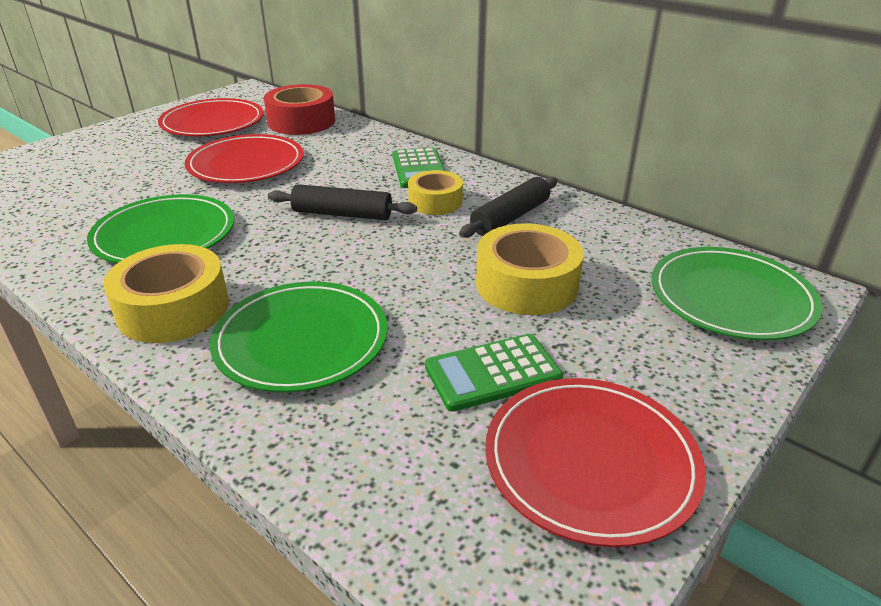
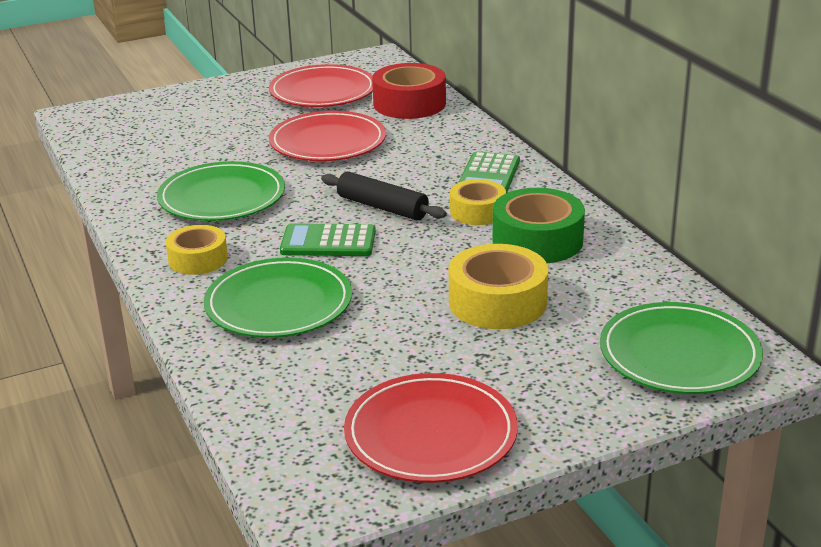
camera: 25 degrees right, 5 degrees down
yellow tape [103,244,229,343] -> yellow tape [166,225,228,275], size x0.64
green calculator [425,334,563,412] -> green calculator moved to [280,223,376,256]
black rolling pin [459,177,558,238] -> green tape [492,188,585,263]

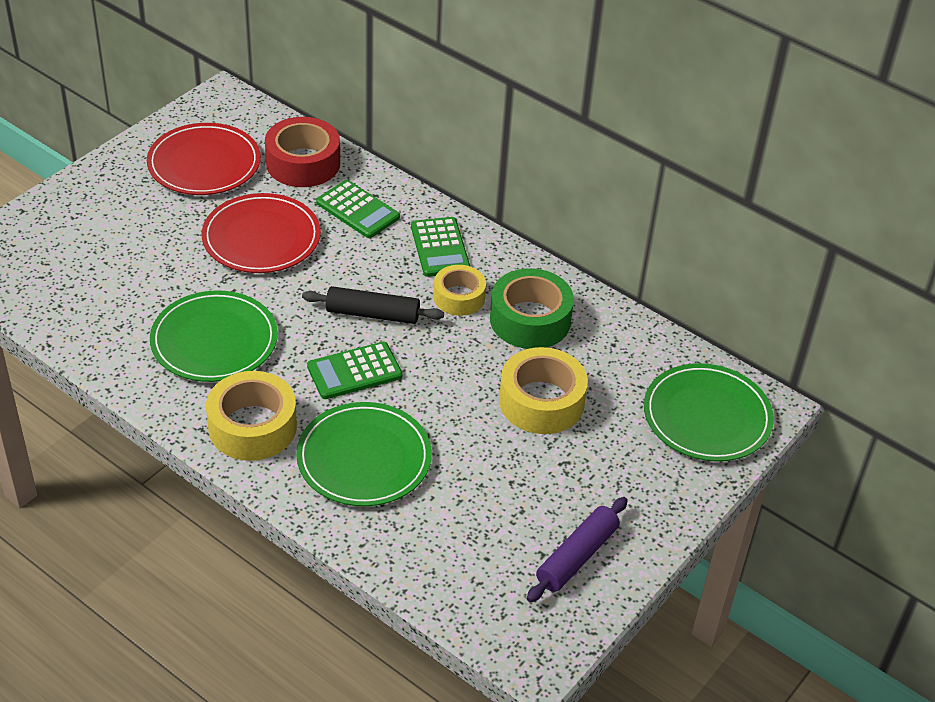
camera: 30 degrees left, 15 degrees up
yellow tape [166,225,228,275] -> yellow tape [206,371,297,461], size x1.55
red plate [344,373,518,483] -> purple rolling pin [527,497,628,602]
none -> green calculator [316,180,400,238]

